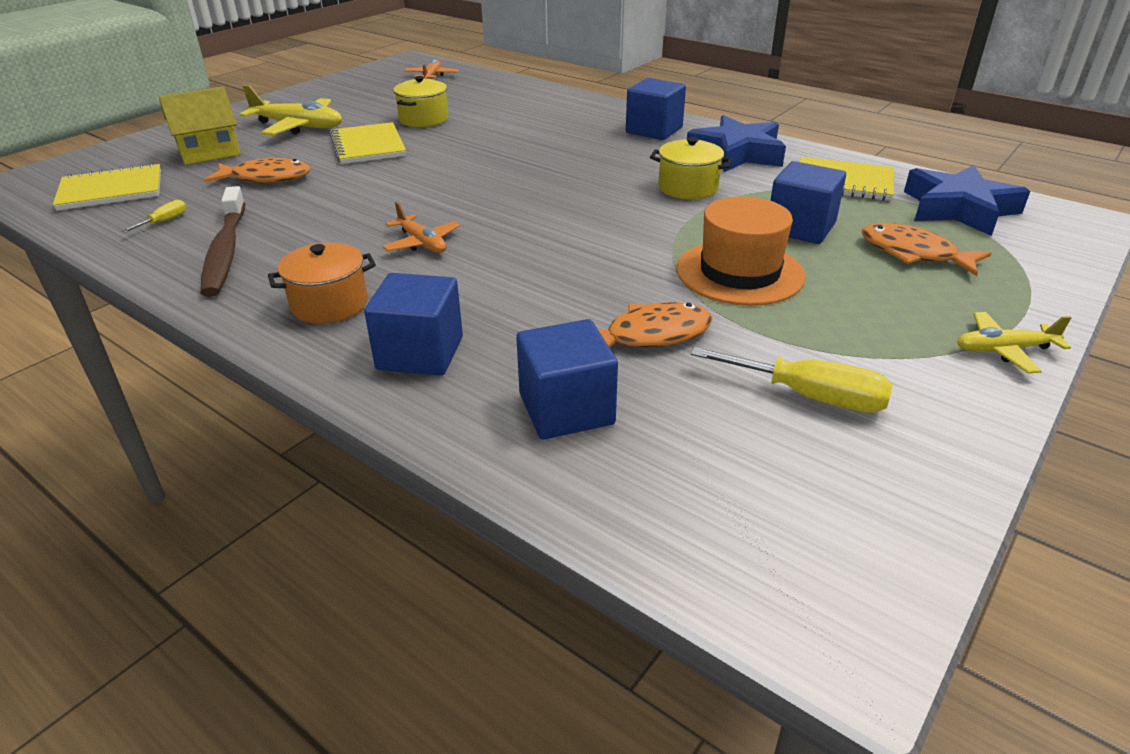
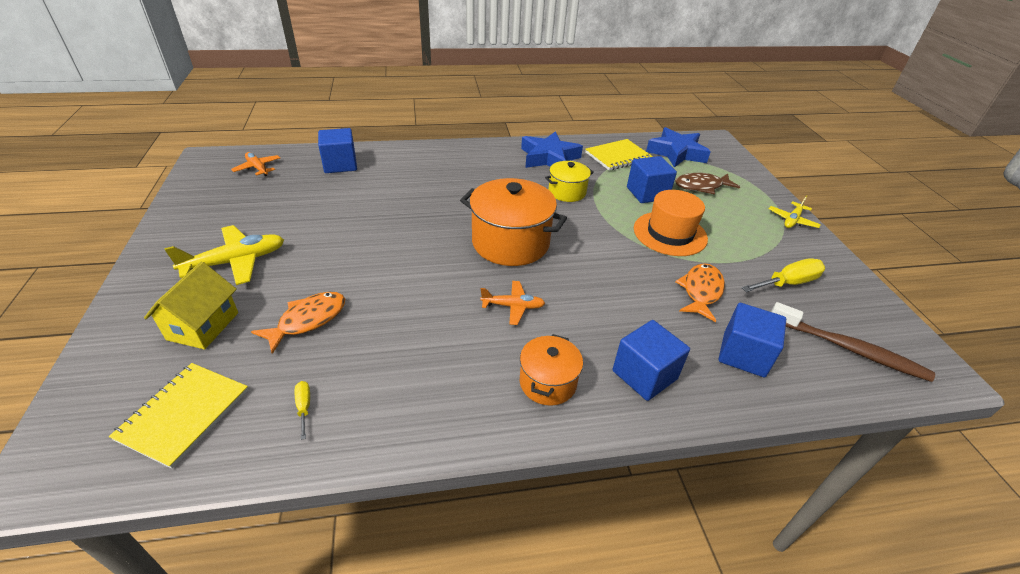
camera: 50 degrees left, 5 degrees up
brown toothbrush [200,186,245,297] -> brown toothbrush moved to [771,302,935,382]
yellow notebook [330,122,406,164] -> none
yellow pot [393,76,448,127] -> none
blue cube [626,78,686,140] -> blue cube moved to [318,128,357,173]
orange fish [862,223,991,276] -> brown fish [675,173,740,195]
none -> orange pot [460,178,567,266]

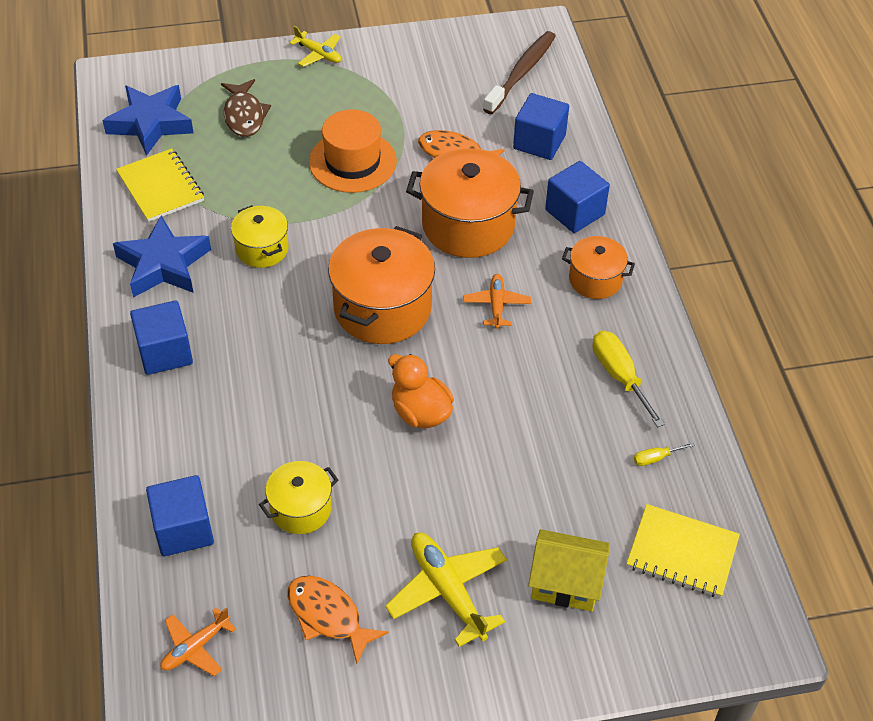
camera: 90 degrees left, 10 degrees up
orange fish [251,292,345,354] -> orange fish moved to [287,576,389,664]
blue cube [627,156,677,203] -> blue cube moved to [130,300,193,375]
yellow screwdriver [742,258,825,292] -> yellow screwdriver moved to [592,331,665,427]
none -> yellow pot [259,461,338,534]
none -> orange duck [388,354,454,428]
none -> orange pot [406,148,534,258]

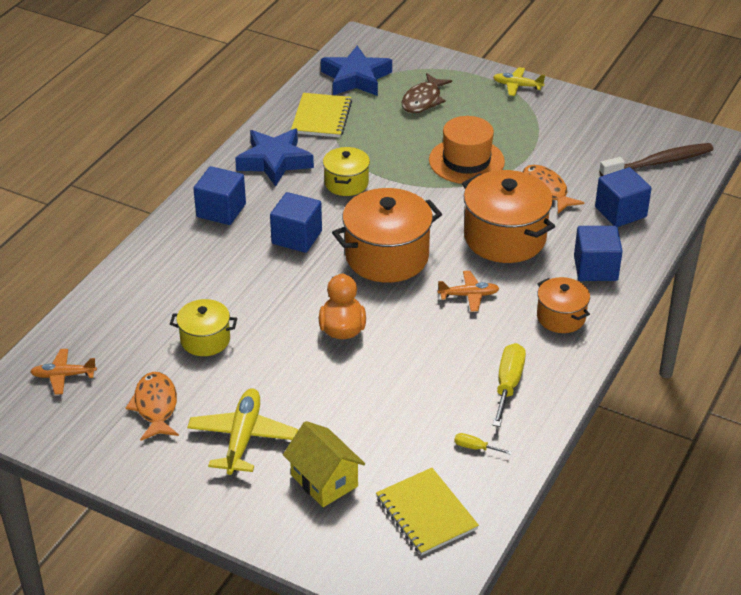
camera: 40 degrees right, 10 degrees down
blue cube [146,475,214,556] -> blue cube moved to [270,192,322,253]
yellow plane [289,26,341,67] -> yellow plane turned 120 degrees clockwise [493,67,545,96]
orange plane [463,274,531,329] -> orange plane turned 45 degrees clockwise [438,271,500,312]

